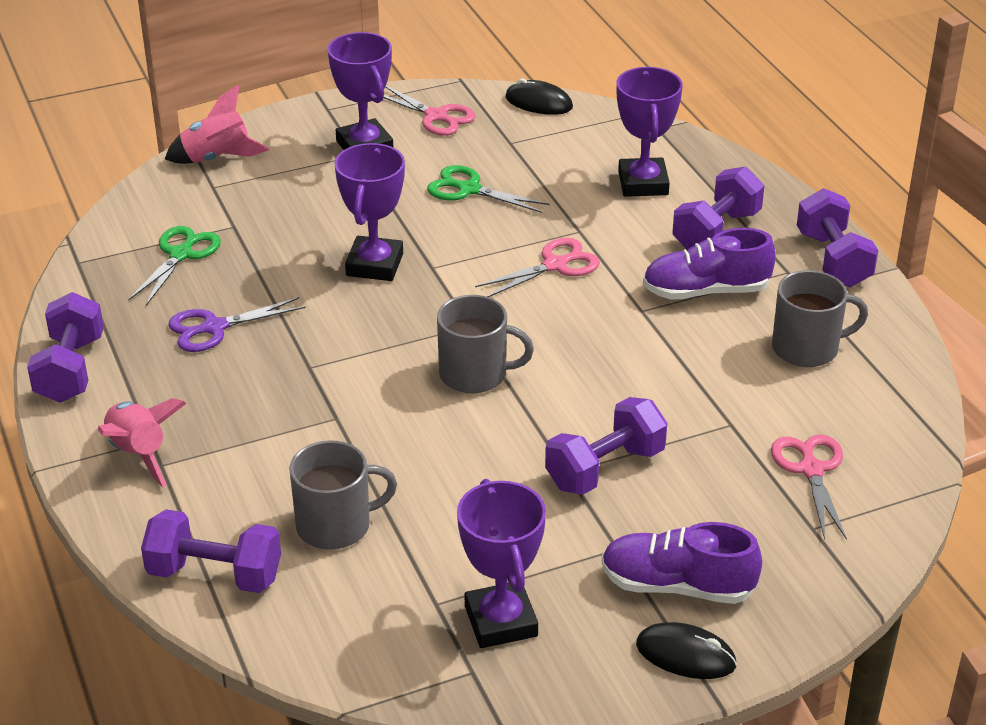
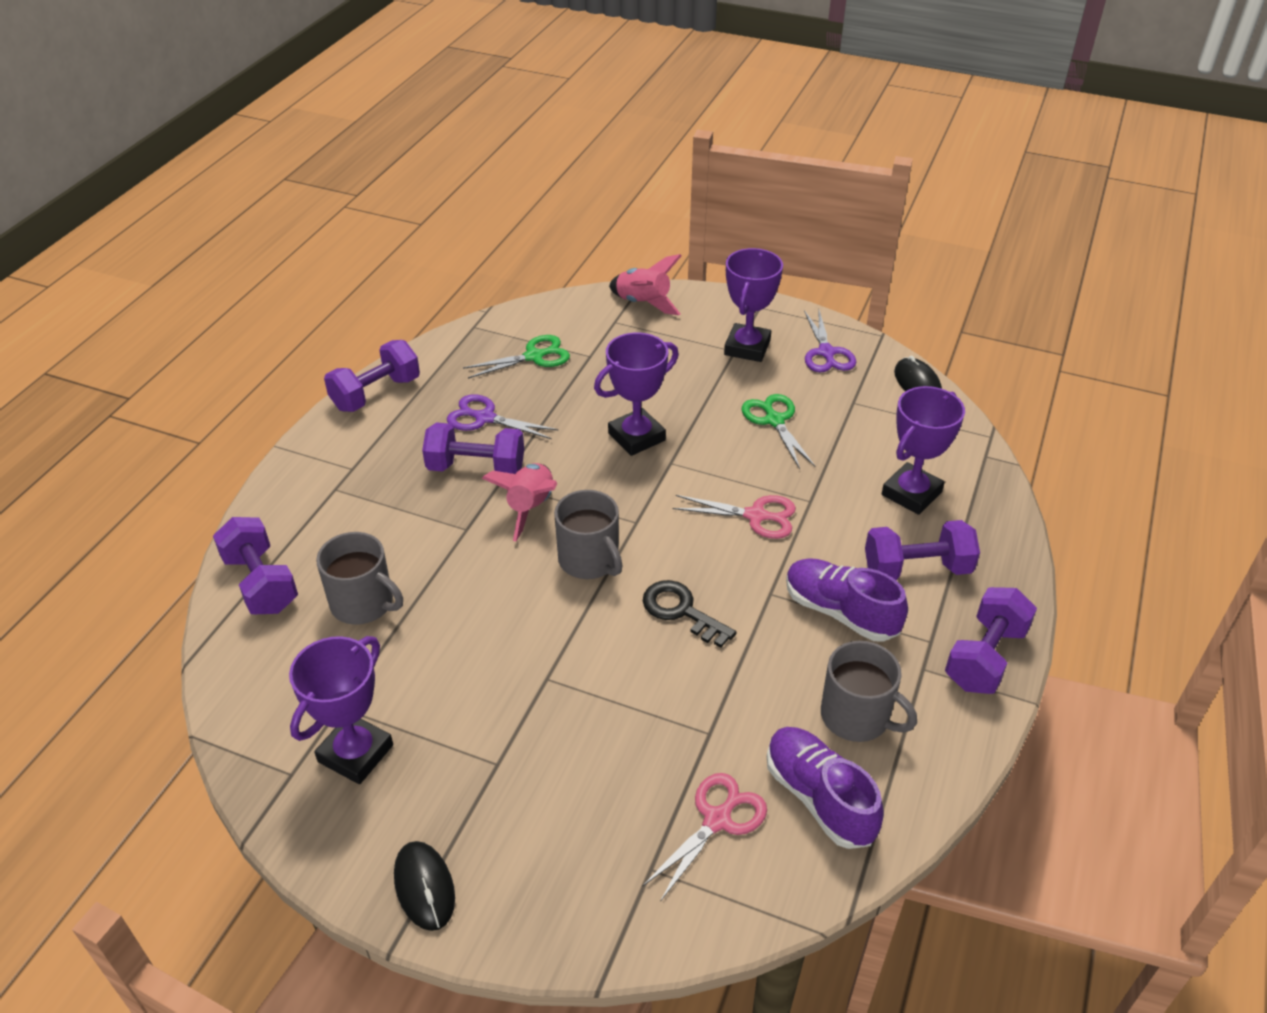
camera: 45 degrees right, 5 degrees up
pink rocket [98,398,186,487] -> pink rocket moved to [482,463,557,541]
pink scissors [383,86,476,136] -> purple scissors [804,310,856,372]
purple dumbbell [545,397,667,495] -> purple dumbbell moved to [422,422,524,474]
purple shoe [602,522,762,604] -> purple shoe moved to [767,727,884,849]
none -> black key [643,580,737,648]

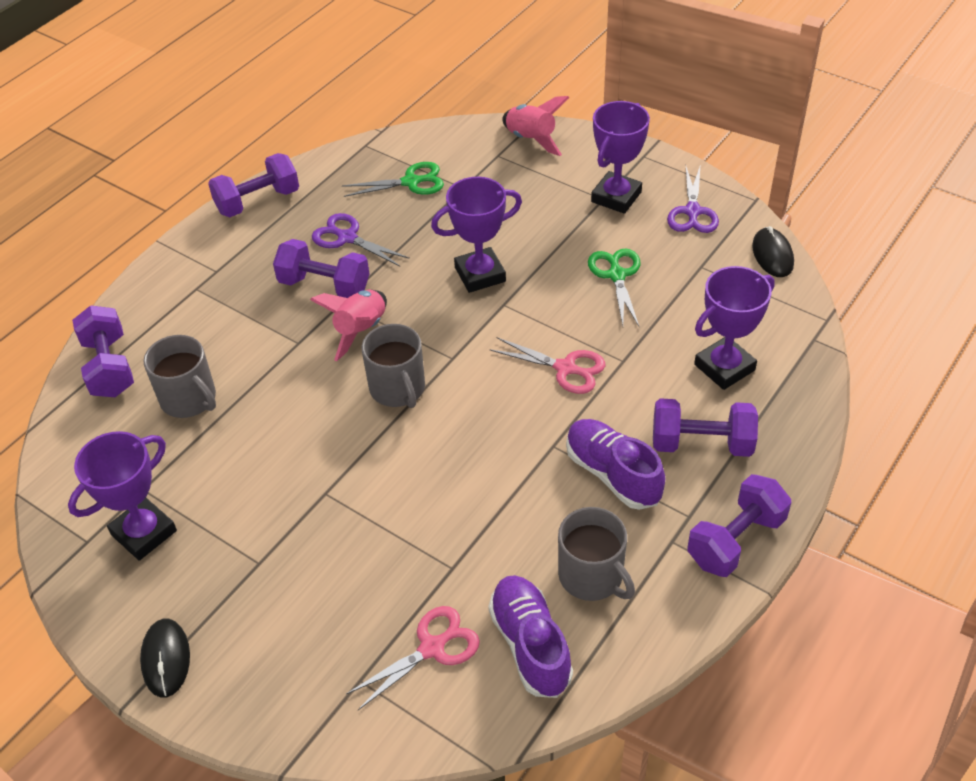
camera: 15 degrees right, 5 degrees up
black key [643,580,737,648] -> none

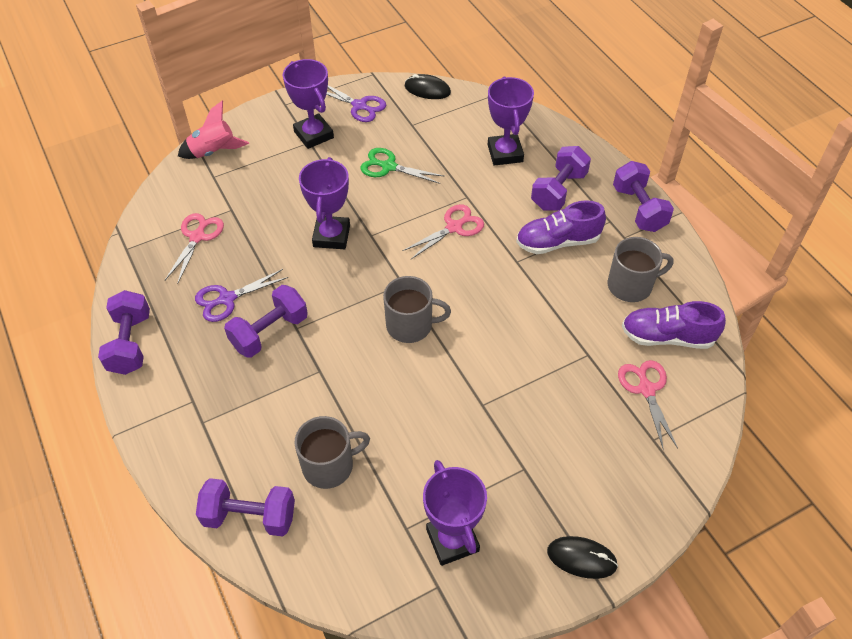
camera: 65 degrees left, 5 degrees up
pink rocket [310,290,387,361] -> none
green scissors [342,162,444,197] -> pink scissors [165,213,224,284]

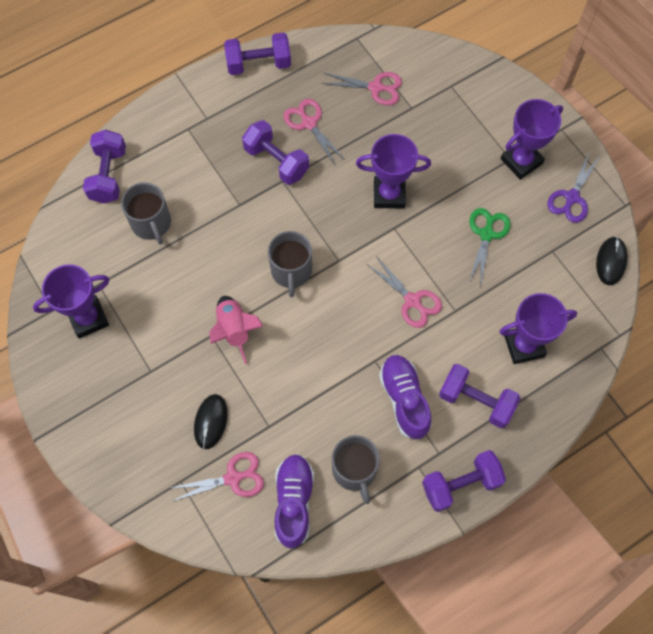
camera: 85 degrees right, 15 degrees up
pink rocket [178,101,249,159] -> pink rocket moved to [209,296,263,364]
purple scissors [195,269,288,322] -> pink scissors [283,99,345,165]
black mouse [547,536,618,579] -> black mouse moved to [194,394,228,449]

